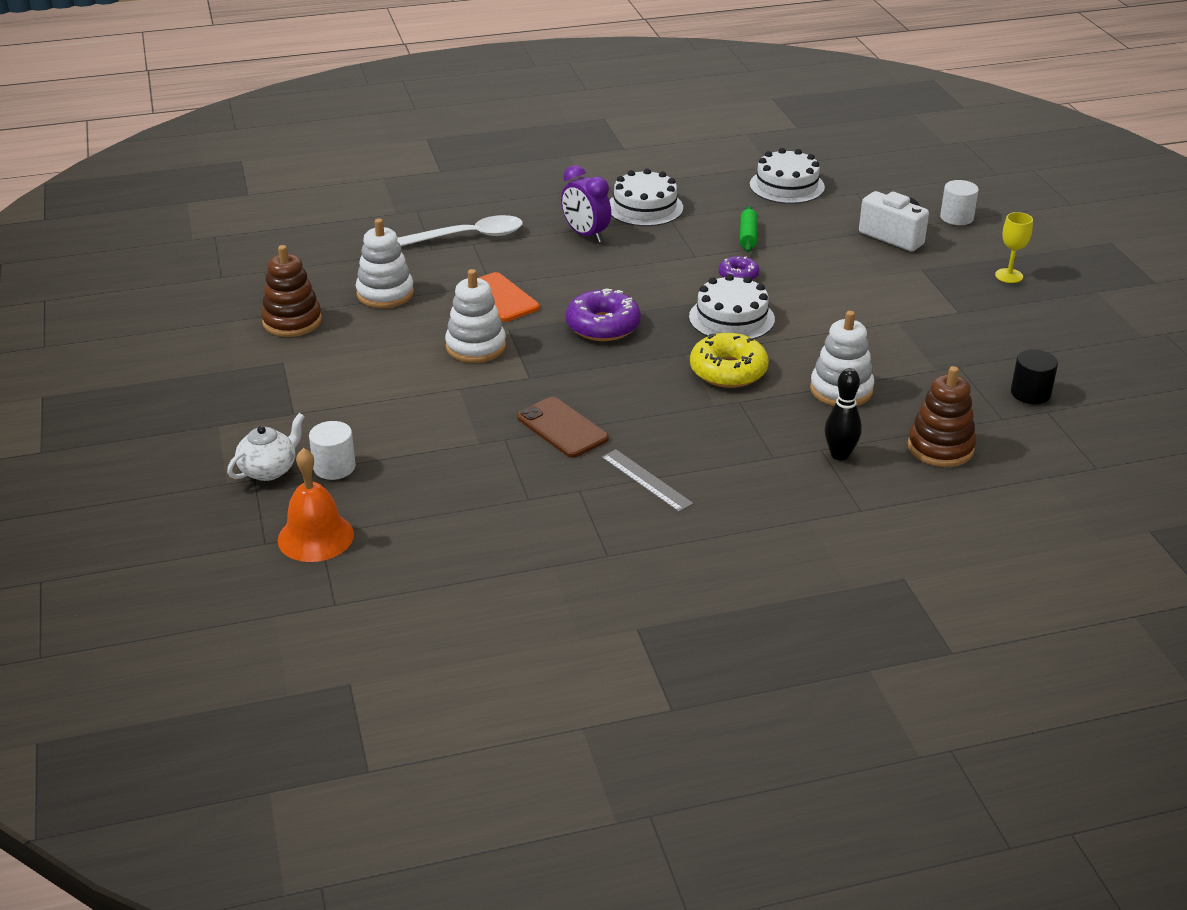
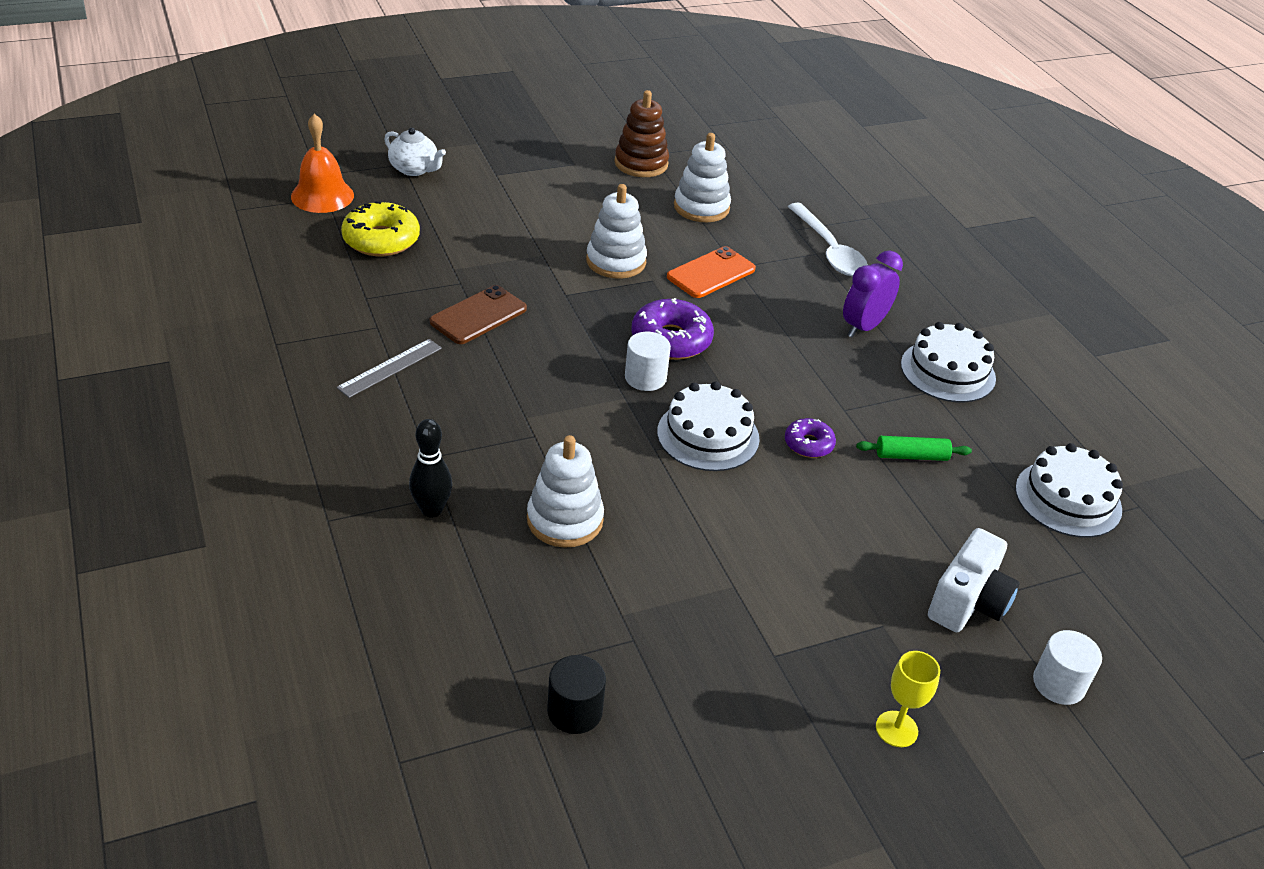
camera: 80 degrees right, 5 degrees up
white cylinder [309,421,356,480] -> white cylinder moved to [625,332,671,391]
yellow donut [690,333,769,388] -> yellow donut moved to [341,201,420,256]
brown stacking toy [908,366,976,467] -> none

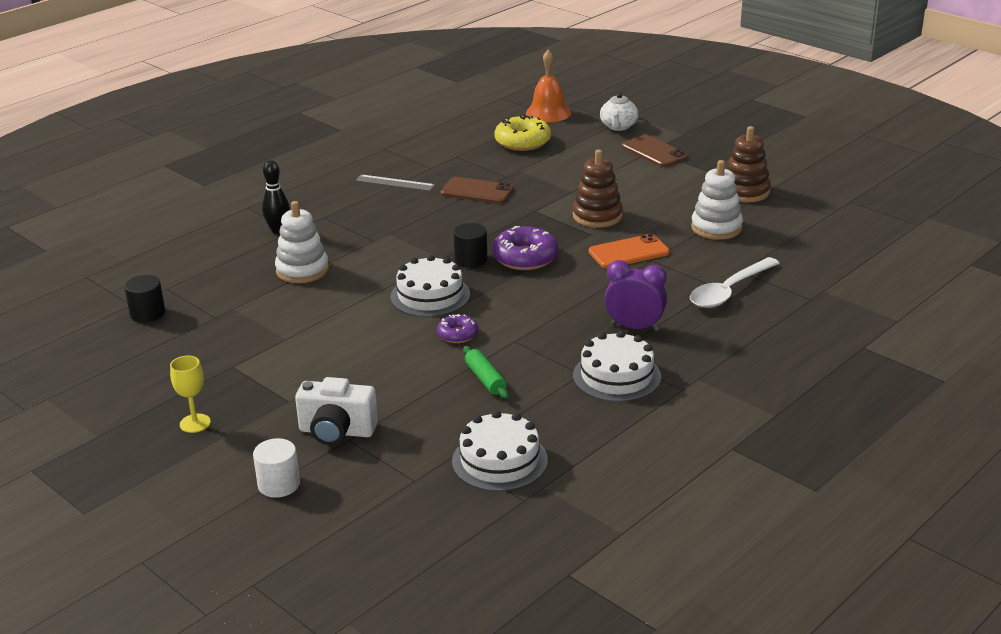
camera: 70 degrees right, 10 degrees down
white stacking toy [586,184,647,279] -> brown stacking toy [573,149,623,228]
white cylinder [625,332,671,391] -> black cylinder [453,223,488,268]
orange phone [667,246,756,298] -> orange phone turned 45 degrees counterclockwise [589,234,670,268]
none -> brown phone [622,135,688,167]

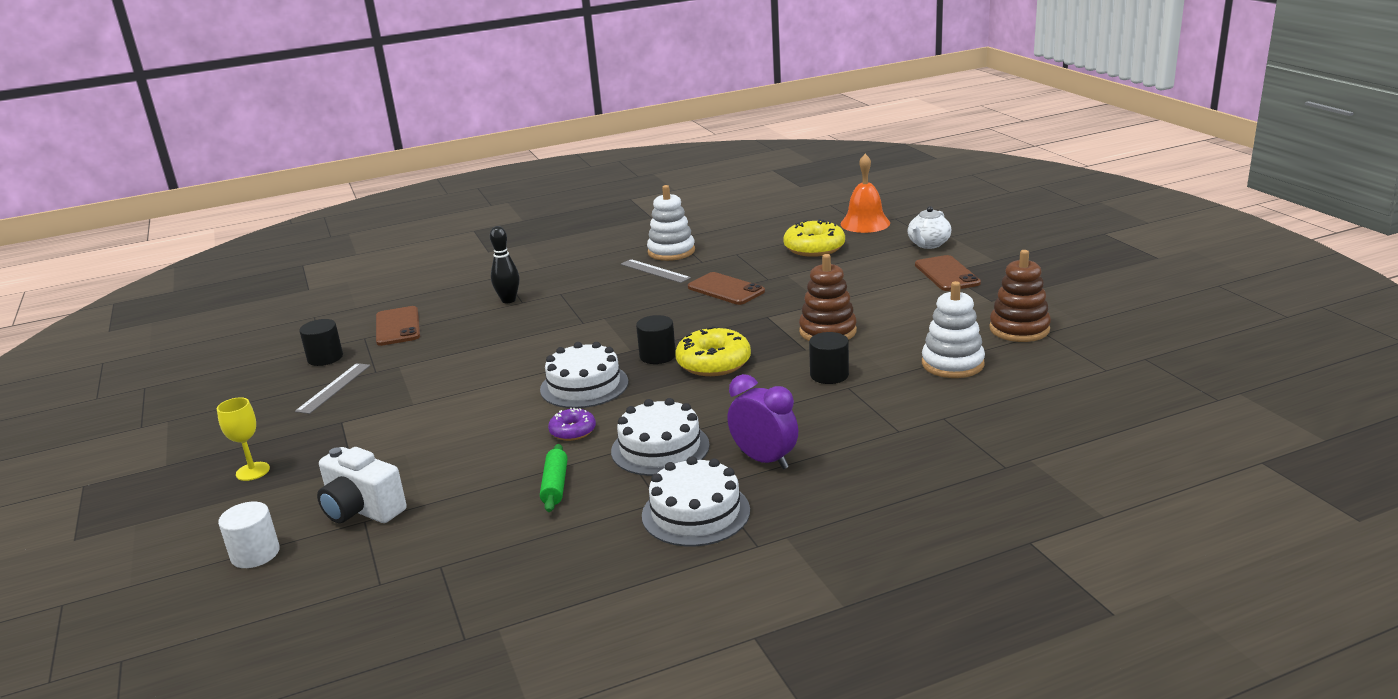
camera: 25 degrees right, 5 degrees down
white stacking toy [275,201,329,283] -> white stacking toy moved to [647,185,695,261]
white cake [452,410,548,492] -> white cake moved to [611,398,710,476]
purple donut [492,226,558,270] -> yellow donut [675,326,751,376]
orange phone [589,234,670,268] -> black cylinder [809,332,849,384]
white spoon [690,257,780,308] -> none
none -> grey ruler [295,363,370,414]
none -> brown phone [376,306,420,346]

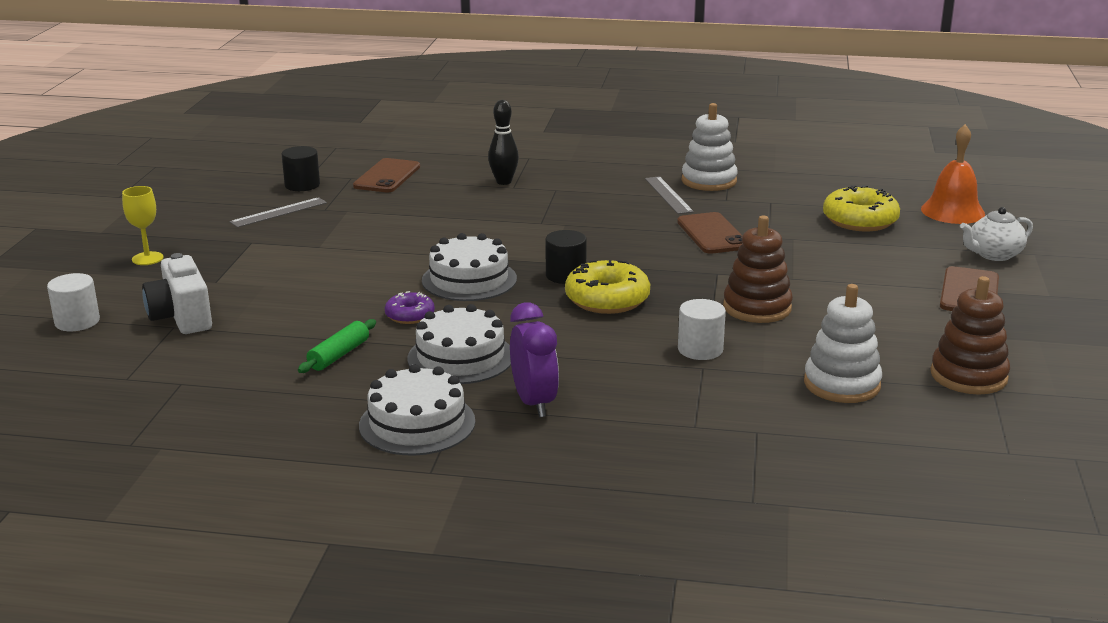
camera: 30 degrees right, 0 degrees up
black cylinder [809,332,849,384] -> white cylinder [678,299,726,360]

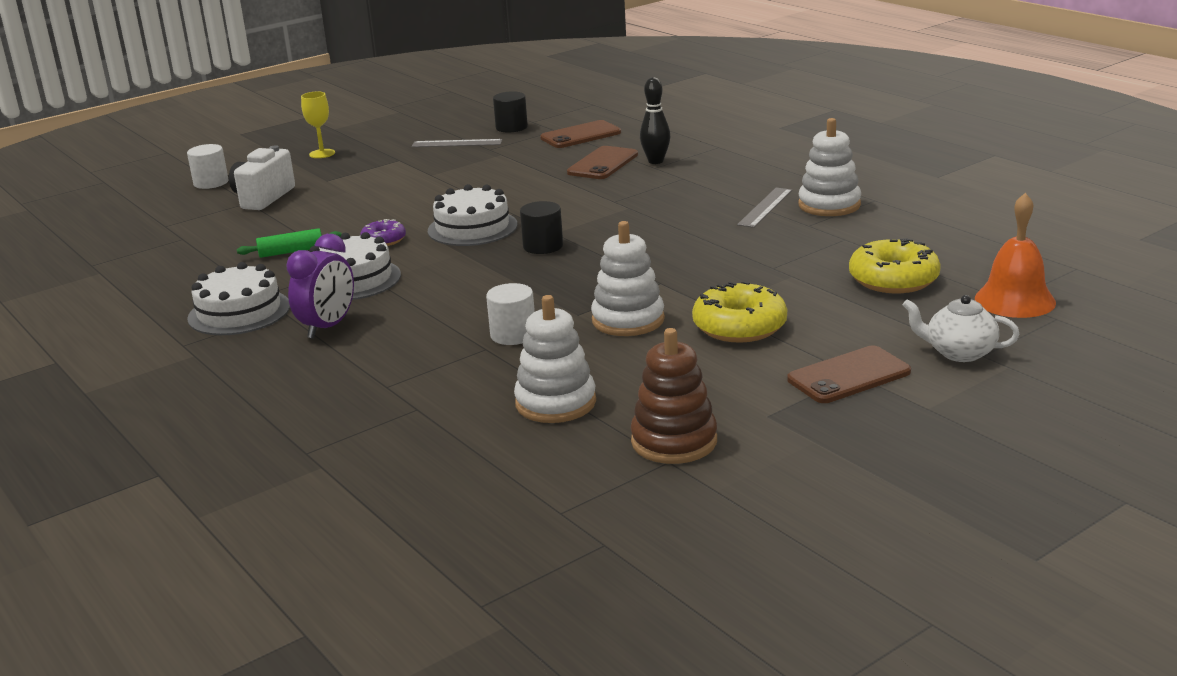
camera: 45 degrees right, 0 degrees up
yellow donut [565,260,650,314] -> yellow donut moved to [692,281,787,343]
brown phone [677,212,743,254] -> brown phone moved to [567,146,638,179]
brown stacking toy [723,215,793,323] -> white stacking toy [591,221,665,336]

